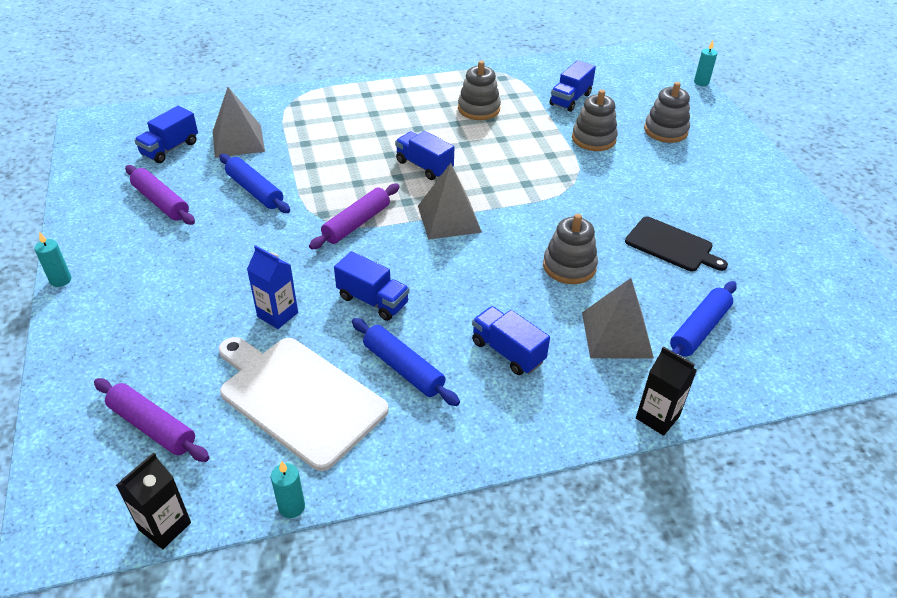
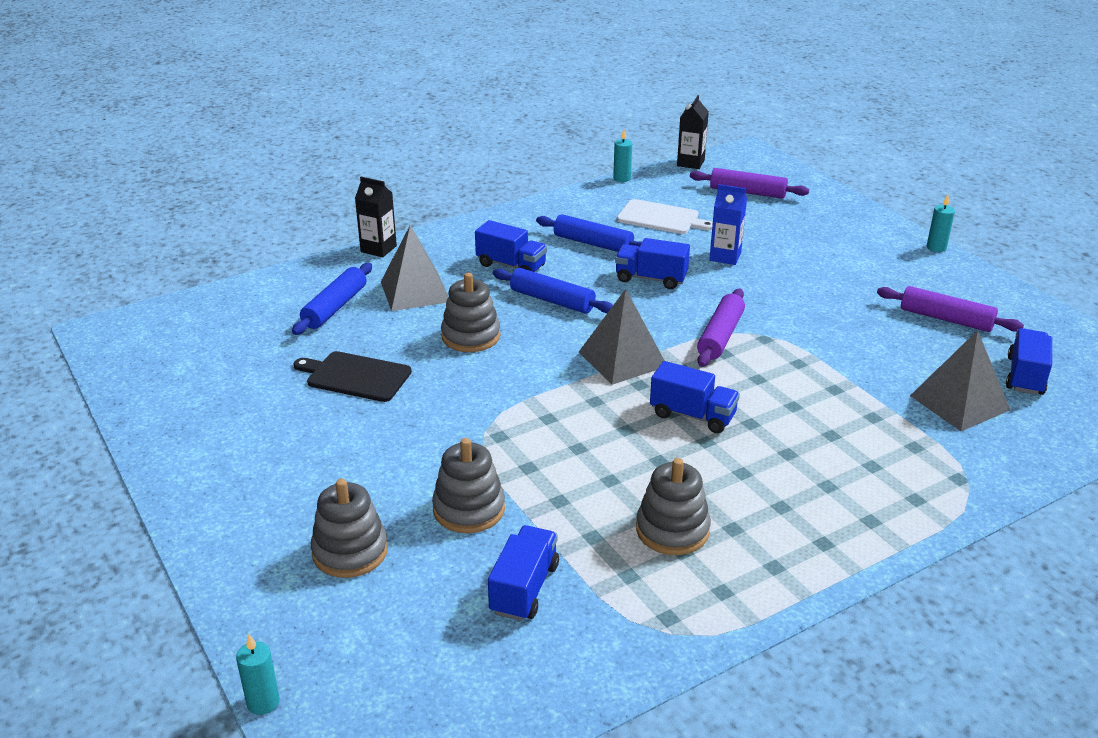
camera: 165 degrees right, 10 degrees down
blue rolling pin [219,154,290,213] -> blue rolling pin moved to [493,268,613,314]
white cutting board [219,337,389,471] -> white cutting board [617,199,713,234], size x0.62

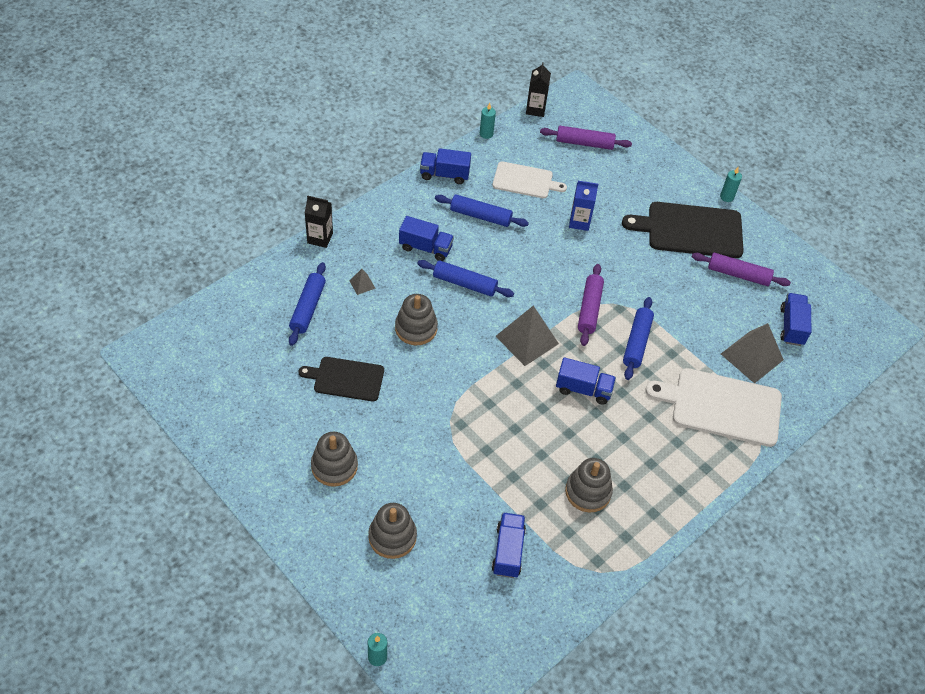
camera: 15 degrees left, 20 degrees up
grey pyramid [381,225,448,311] -> grey pyramid [349,269,376,295], size x0.45
grey stacking toy [432,438,505,533] -> grey stacking toy moved to [311,432,358,487]
blue truck [615,238,690,289] -> blue truck moved to [420,148,471,184]
none -> black cutting board [622,202,744,258]
none -> blue rolling pin [623,297,654,380]
none -> white cutting board [645,368,782,447]

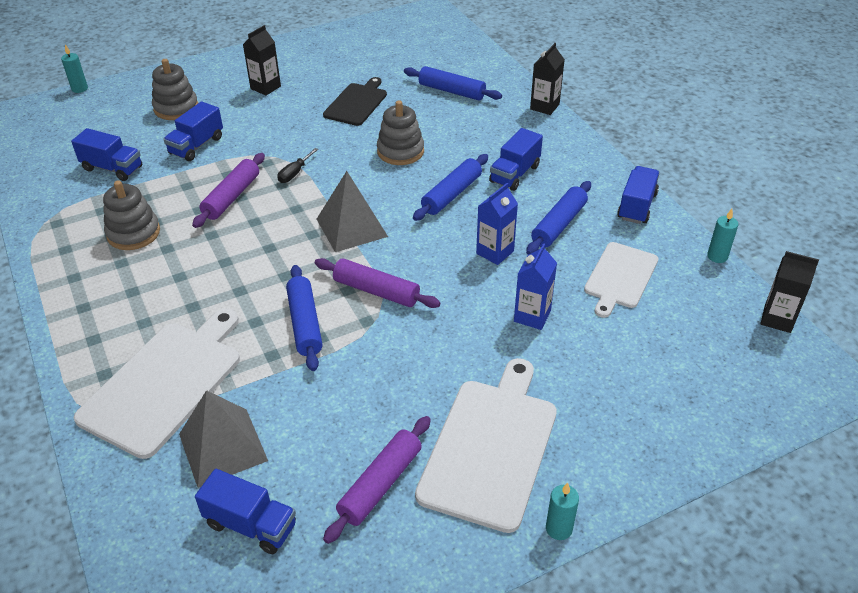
camera: 110 degrees right, 10 degrees down
grey stacking toy [311,432,358,487] -> black carton [243,25,281,96]
grey pyramid [349,269,376,295] -> none
purple rolling pin [540,126,632,150] -> purple rolling pin moved to [192,153,265,228]
blue truck [556,357,616,405] -> blue truck moved to [163,101,223,161]
black cutting board [622,202,744,258] -> white cutting board [415,358,557,533]
blue rolling pin [623,297,654,380] -> blue rolling pin turned 45 degrees clockwise [286,265,323,371]
none -> black screwdriver [277,148,318,183]
none -> blue carton [476,183,518,265]

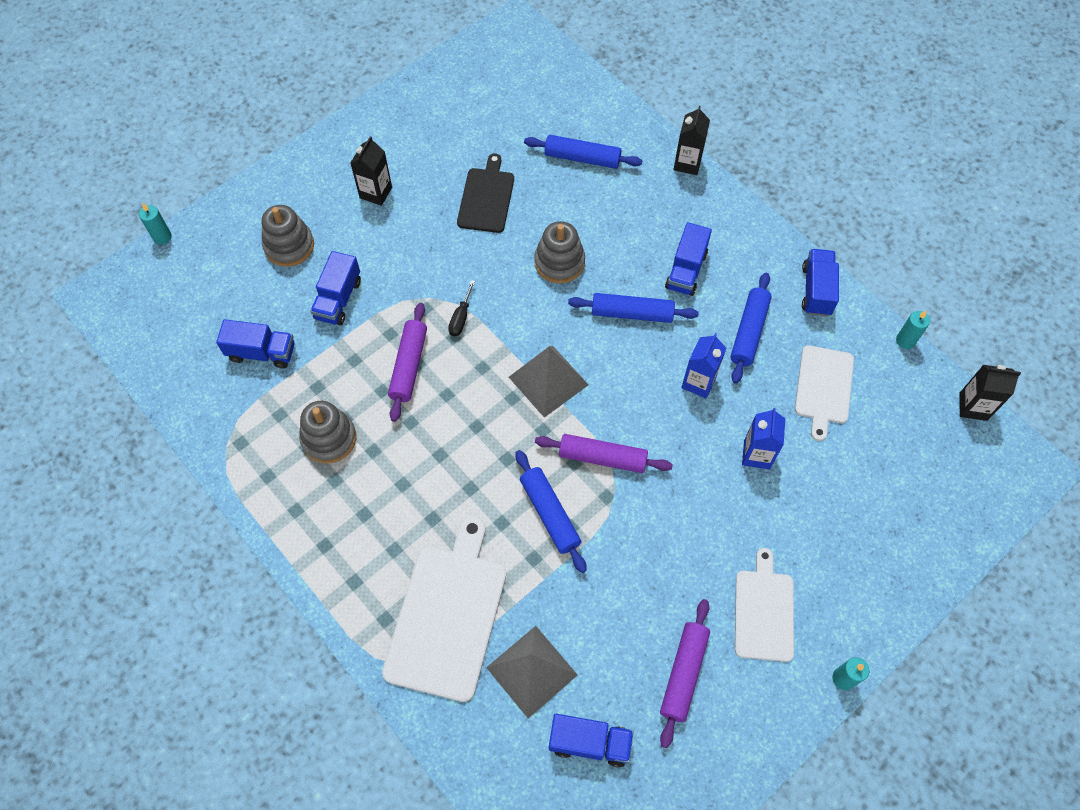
camera: 15 degrees left, 20 degrees up
blue rolling pin [413,154,488,221] -> blue rolling pin turned 75 degrees clockwise [568,293,699,323]
white cutting board [415,358,557,533] -> white cutting board [735,548,794,662], size x0.62

